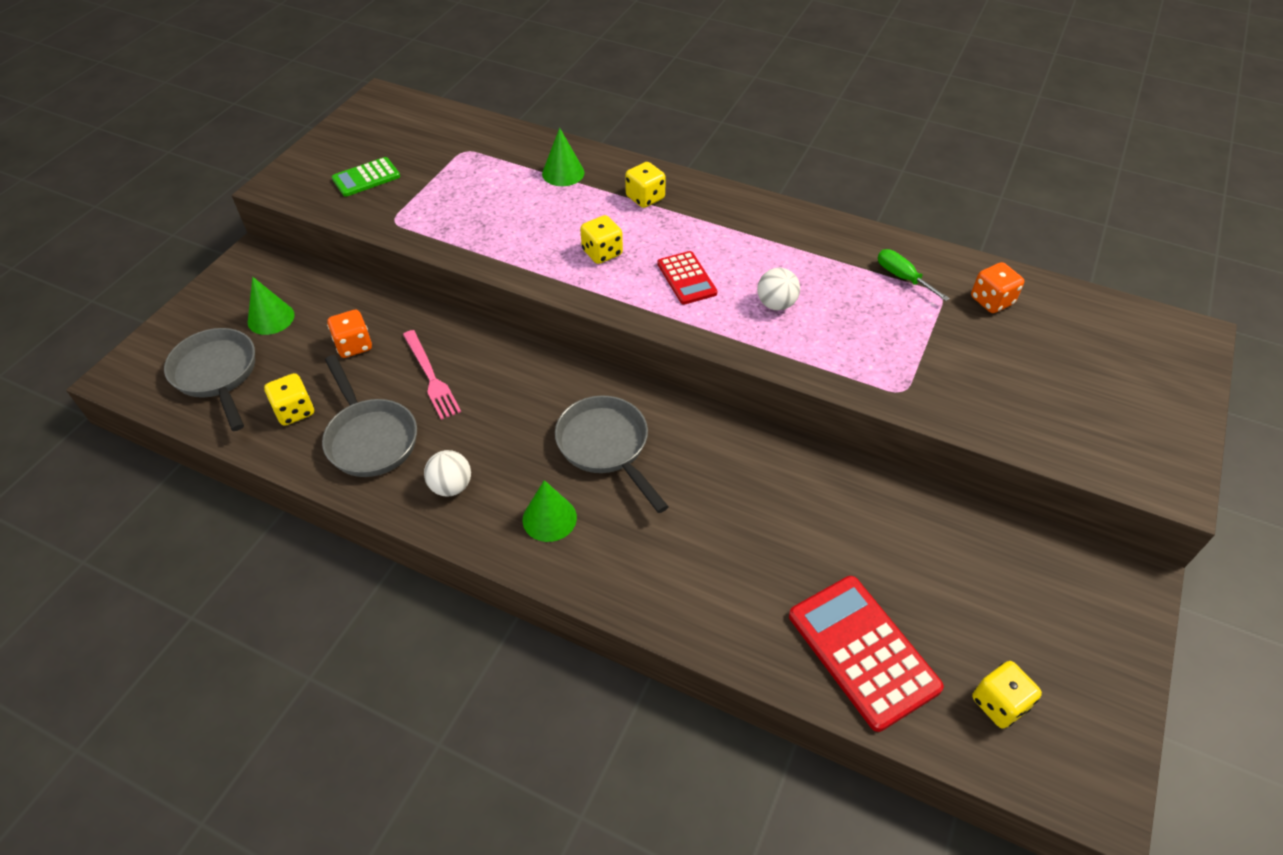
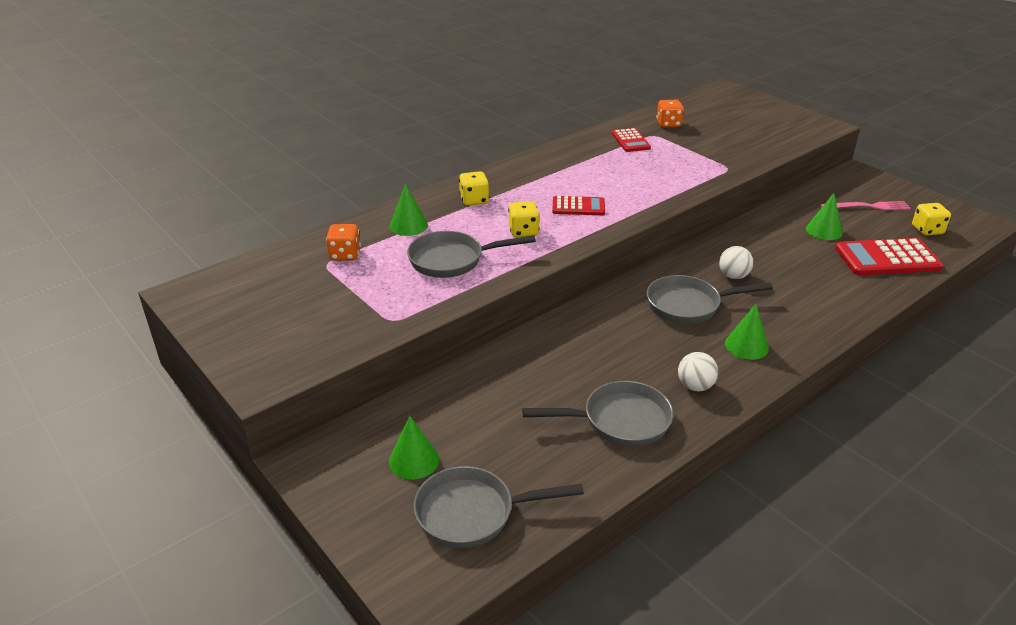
camera: 65 degrees left, 15 degrees down
yellow dice [264,373,314,426] -> none
orange dice [327,310,372,358] -> orange dice moved to [326,224,361,261]
green calculator [332,157,400,197] -> none
pink fork [403,330,461,420] -> pink fork moved to [820,201,911,210]
white ball [757,268,800,310] -> white ball moved to [719,246,753,279]
green screwdriver [878,249,950,301] -> red calculator [612,128,651,152]
none -> grey pan [407,231,536,278]
none -> green cone [806,193,843,240]

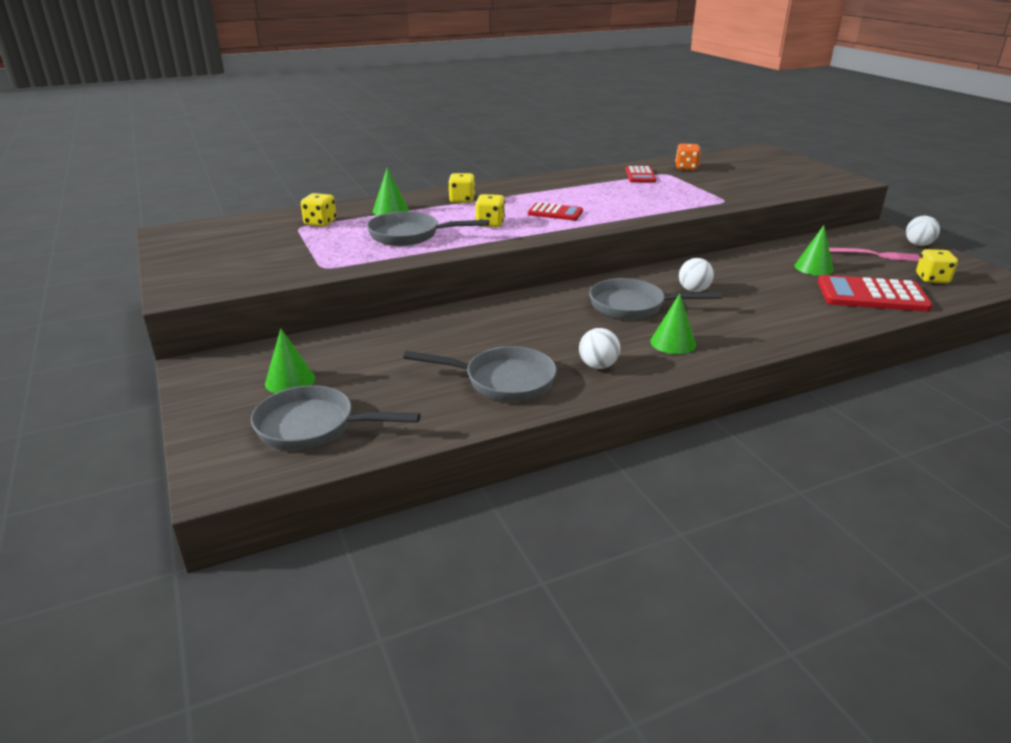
camera: 15 degrees right, 5 degrees down
orange dice [326,224,361,261] -> yellow dice [301,193,336,227]
none -> white ball [906,216,940,246]

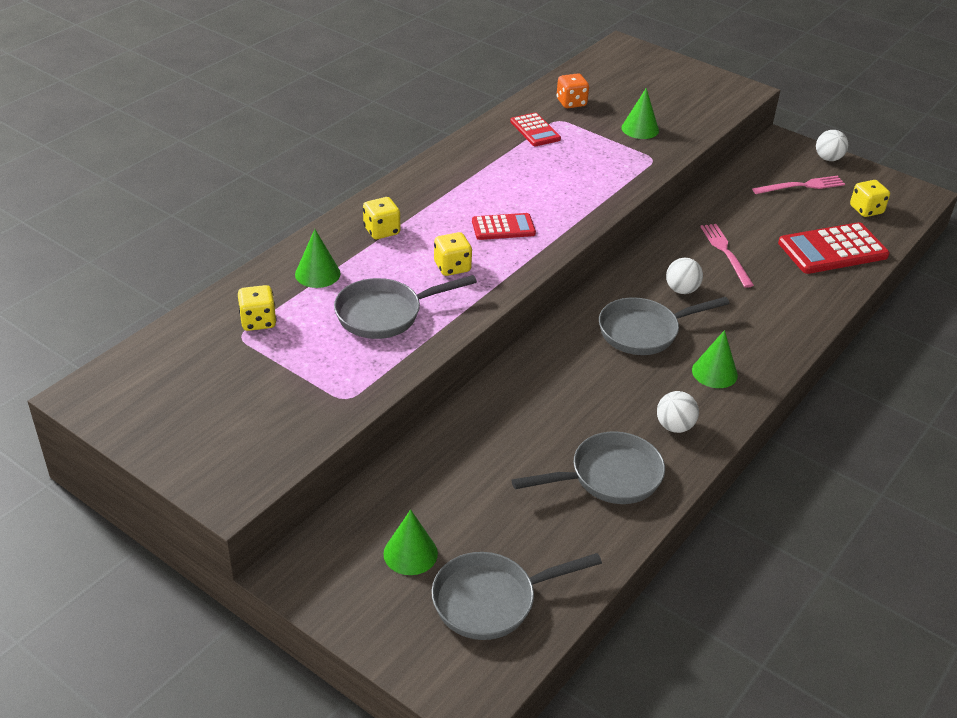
camera: 30 degrees left, 10 degrees up
green cone [794,225,834,276] -> green cone moved to [621,88,659,139]
none -> pink fork [700,224,754,288]

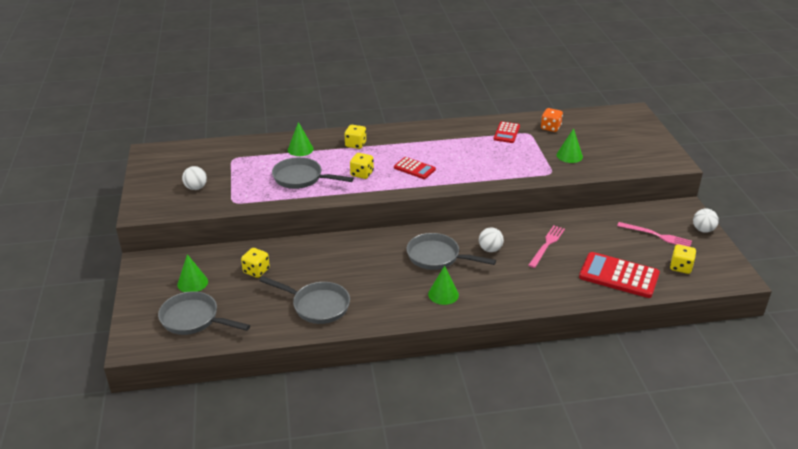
camera: 45 degrees right, 5 degrees down
yellow dice [238,285,277,331] -> yellow dice moved to [241,248,270,278]
white ball [657,391,699,433] -> white ball moved to [182,166,207,190]

